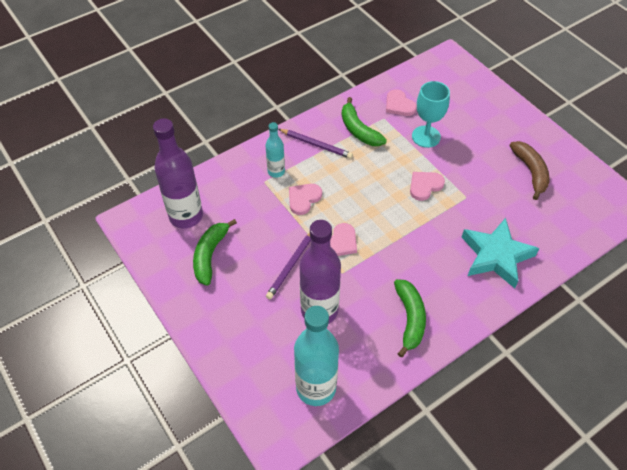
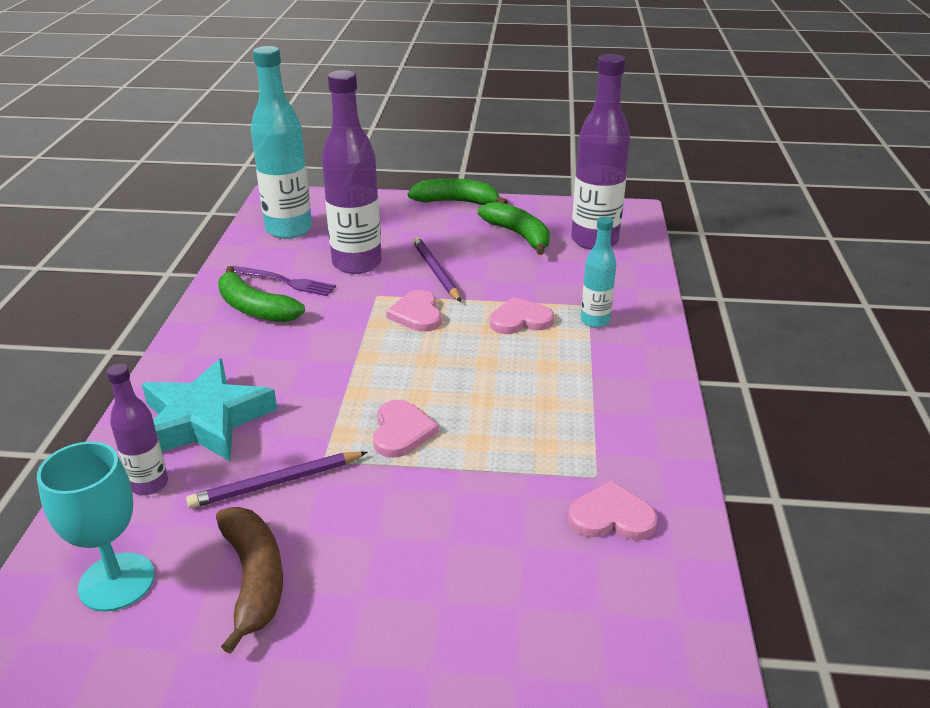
camera: 130 degrees right, 20 degrees down
purple pencil [279,129,353,159] -> purple pencil moved to [186,451,368,508]
pink heart [289,184,322,215] -> pink heart turned 90 degrees counterclockwise [490,297,554,334]
green banana [342,97,387,146] -> green banana moved to [408,178,508,205]
turquoise goblet [412,81,450,148] -> turquoise goblet moved to [37,441,155,612]
brown banana [509,141,550,200] -> brown banana turned 135 degrees counterclockwise [216,507,283,654]
none -> purple bottle [107,364,168,495]
none -> purple fork [232,266,336,296]

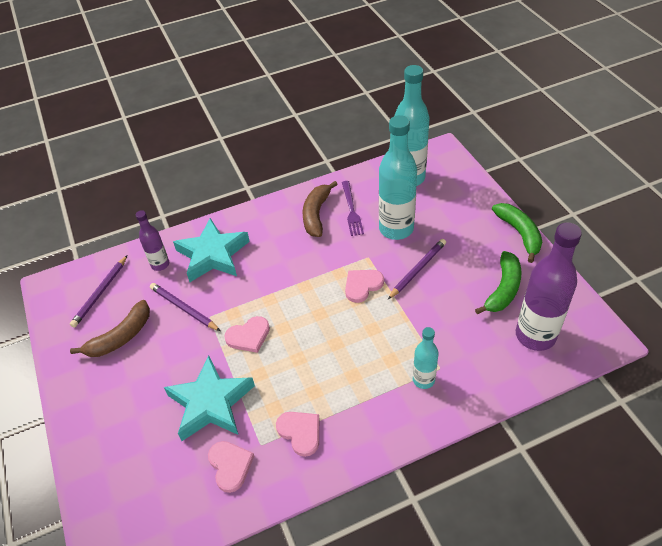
camera: 65 degrees right, 15 degrees up
turquoise goblet [37,441,155,612] -> purple pencil [70,256,127,328]
green banana [218,266,305,322] -> brown banana [303,181,338,237]
purple bottle [322,70,382,274] -> turquoise bottle [379,115,417,240]
pink heart [490,297,554,334] -> pink heart moved to [276,412,319,457]
none -> turquoise star [164,356,255,441]

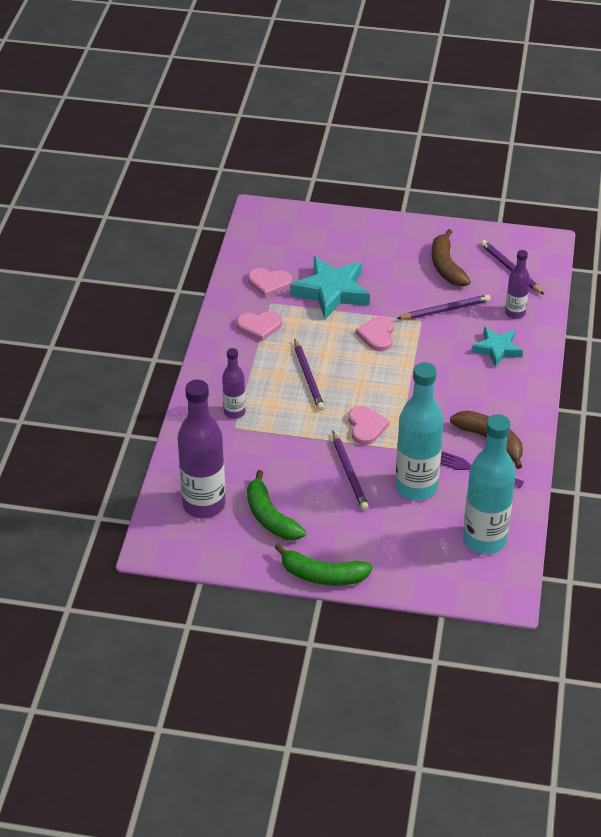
camera: 120 degrees right, 5 degrees down
turquoise star [173,218,250,282] -> turquoise star [472,327,523,368], size x0.61
turquoise bottle [413,327,439,389] -> purple bottle [222,348,245,419]
none -> purple pencil [294,339,325,411]

